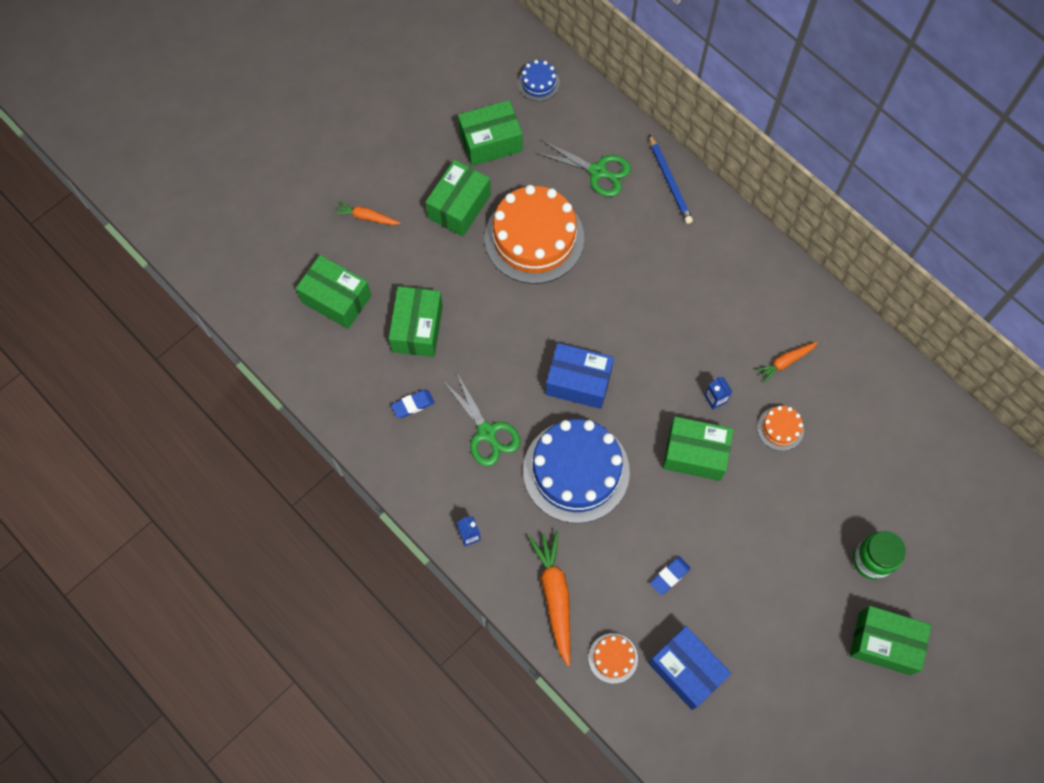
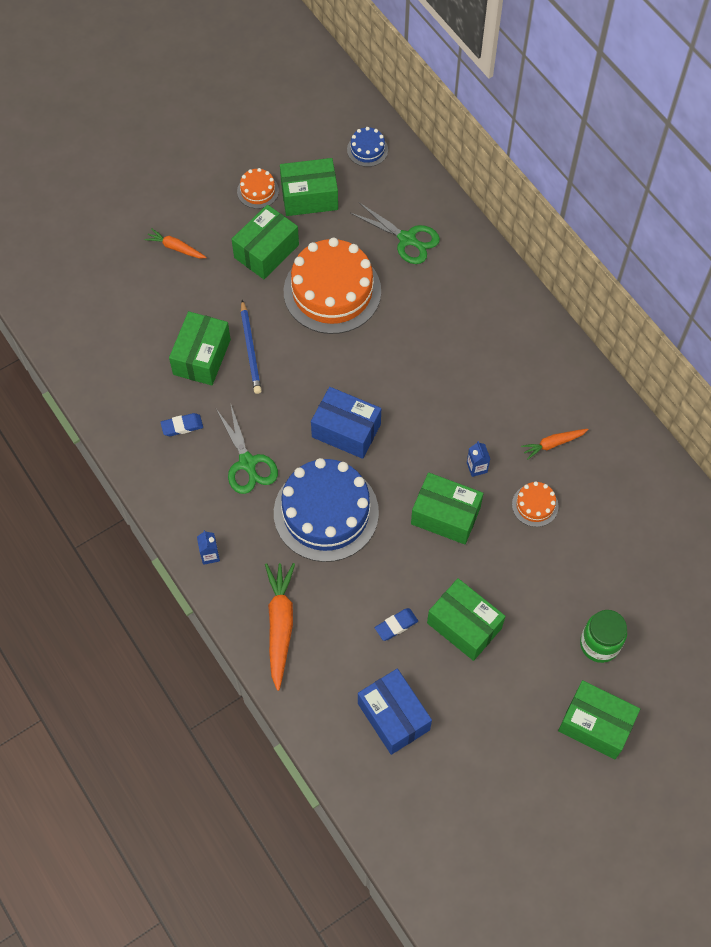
camera: 10 degrees right, 5 degrees down
green box [296,255,371,329] -> green box moved to [427,578,506,661]
orange cake [589,633,638,684] -> orange cake moved to [237,168,279,209]
blue pencil [649,134,693,224] -> blue pencil moved to [241,300,262,394]

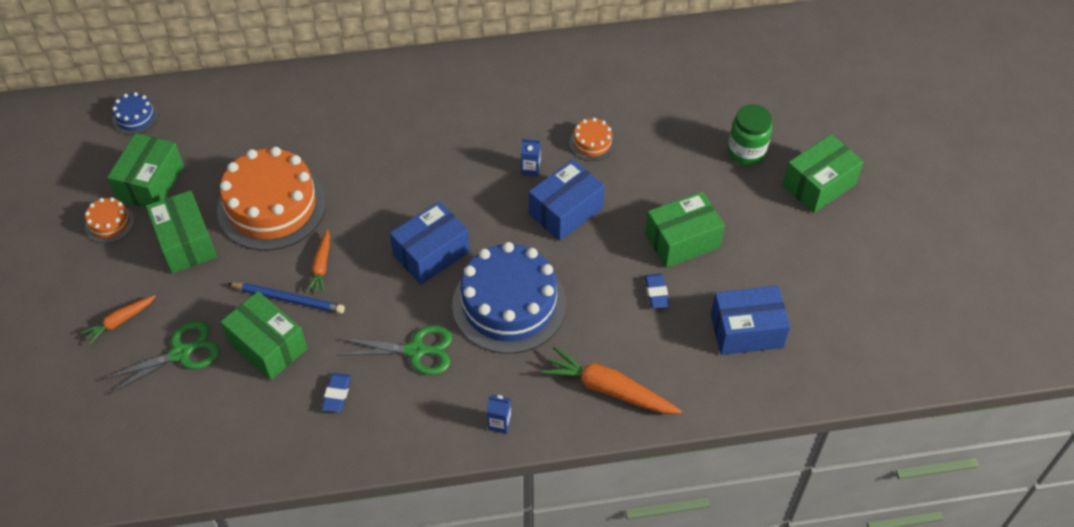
camera: 65 degrees left, 10 degrees down
green scissors [350,202,440,264] -> green scissors moved to [101,321,220,395]
green box [411,472,483,545] -> blue box [529,159,605,241]
orange carrot [521,429,589,460] -> orange carrot moved to [307,229,330,293]

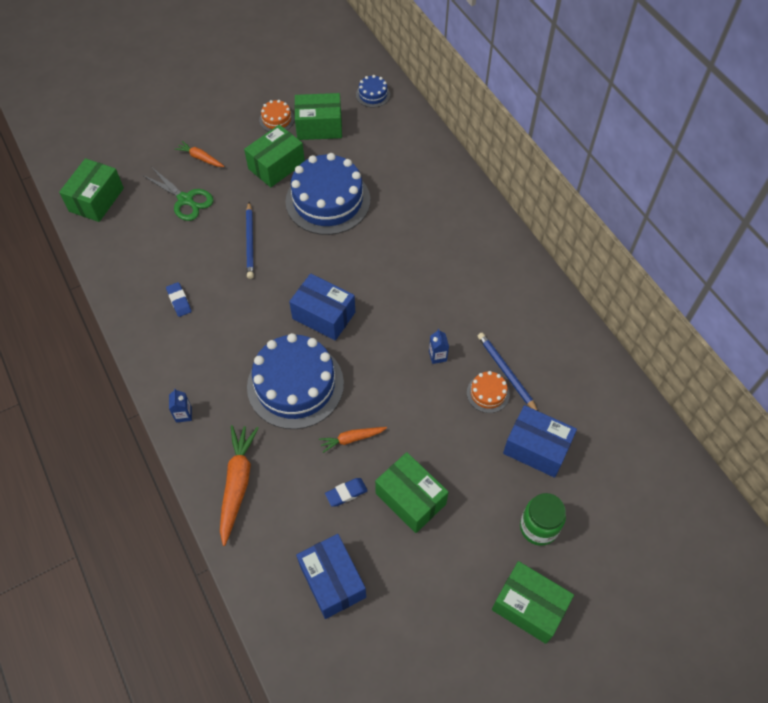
camera: 70 degrees right, 5 degrees up
orange cake [217,147,326,250] -> blue cake [286,153,370,235]
green box [220,291,307,380] -> green box moved to [59,158,124,222]
orange carrot [307,229,330,293] -> orange carrot moved to [319,427,387,453]
blue eraser [322,373,351,412] -> blue eraser turned 75 degrees clockwise [166,282,192,317]
green scissors [336,325,452,375] -> none
blue box [529,159,605,241] -> blue box moved to [503,405,577,478]
none -> blue pencil [478,333,538,411]

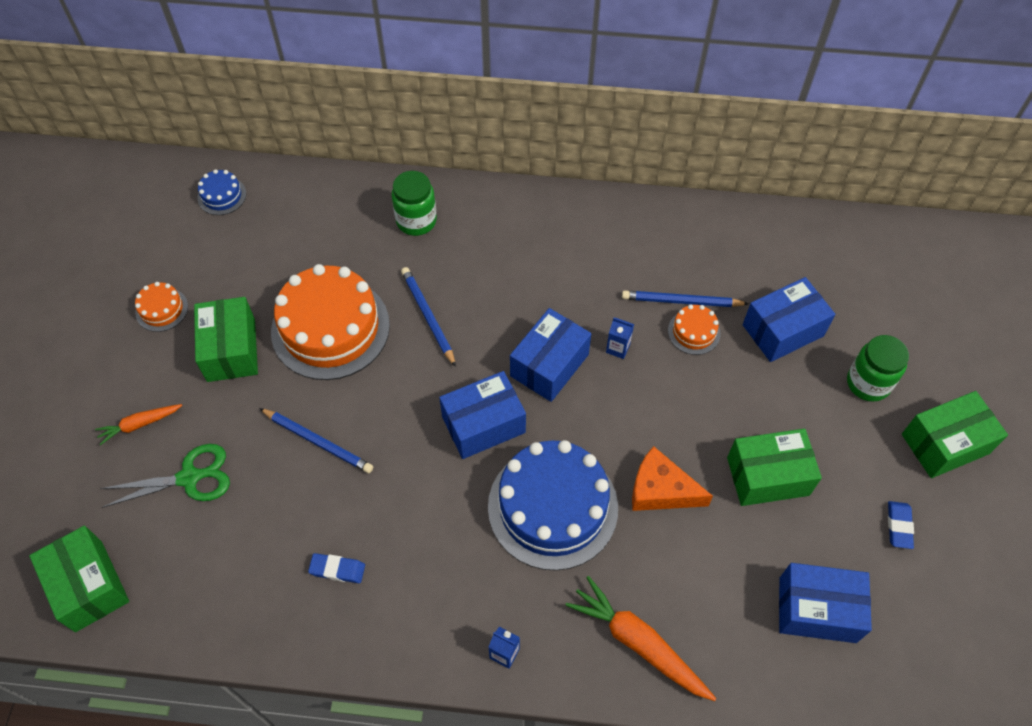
camera: 55 degrees left, 0 degrees up
blue cake [286,153,370,235] -> orange cake [271,264,390,380]
green box [294,93,342,140] -> none
orange carrot [319,427,387,453] -> orange cheese [632,446,713,511]
blue eraser [325,478,368,507] -> blue eraser moved to [888,501,914,549]
none -> green jar [391,171,437,236]
none -> blue pencil [401,267,456,367]
none -> blue box [510,308,591,402]

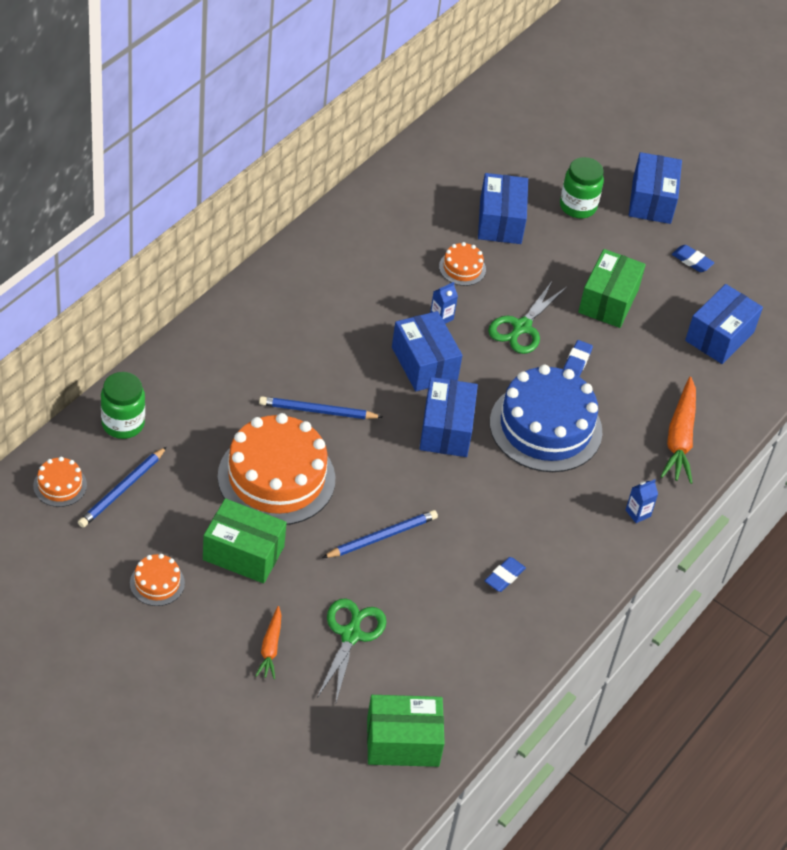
camera: 65 degrees left, 10 degrees down
blue cake [198,169,246,215] -> orange cake [33,457,87,507]
green jar [391,171,437,236] -> green jar moved to [101,372,145,439]
orange carrot [565,576,716,701] -> orange carrot turned 60 degrees counterclockwise [660,377,696,484]
blue pencil [622,290,749,307] -> blue pencil moved to [78,447,167,528]
orange cheese [632,446,713,511] -> blue eraser [563,340,593,376]
green box [902,391,1008,478] -> blue box [629,152,682,224]
none -> green scissors [488,280,567,354]

